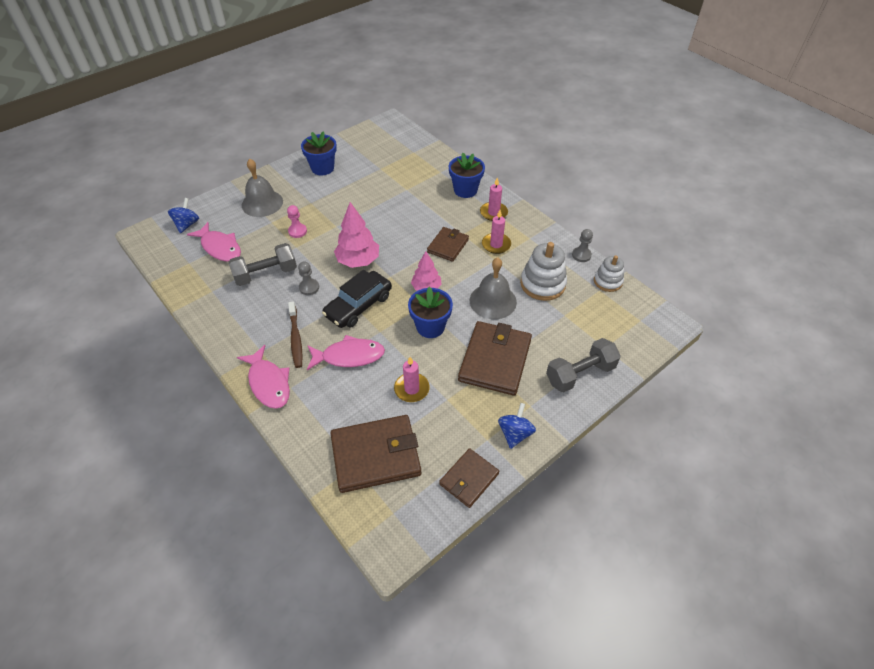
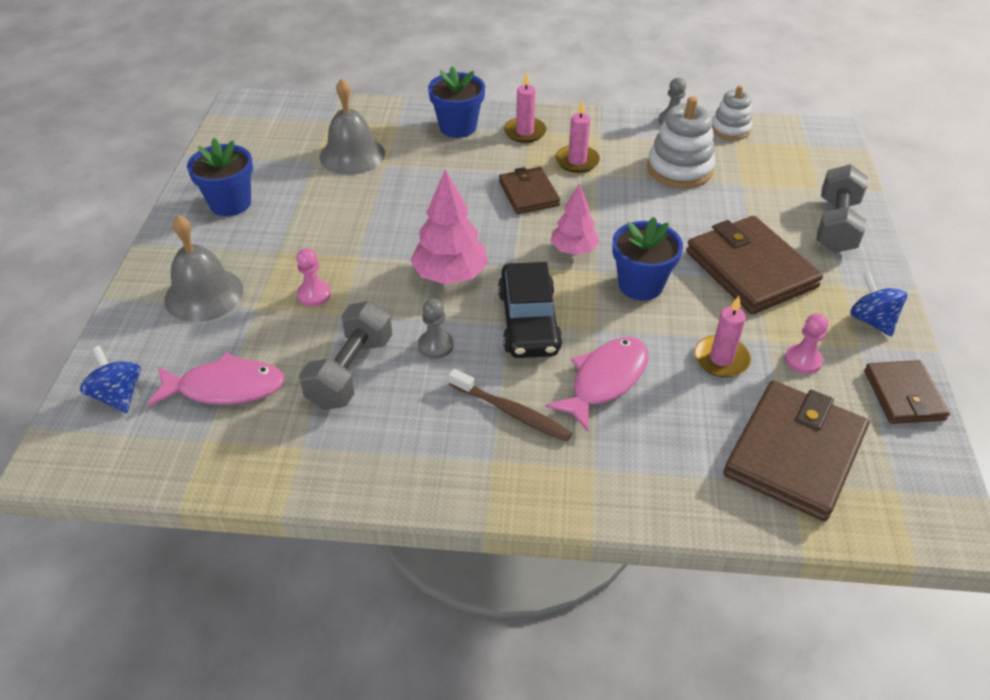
camera: 45 degrees left, 5 degrees down
pink fish [237,345,290,409] -> none
grey bell [470,258,517,319] -> grey bell moved to [320,79,385,175]
none -> pink pawn [785,313,828,374]

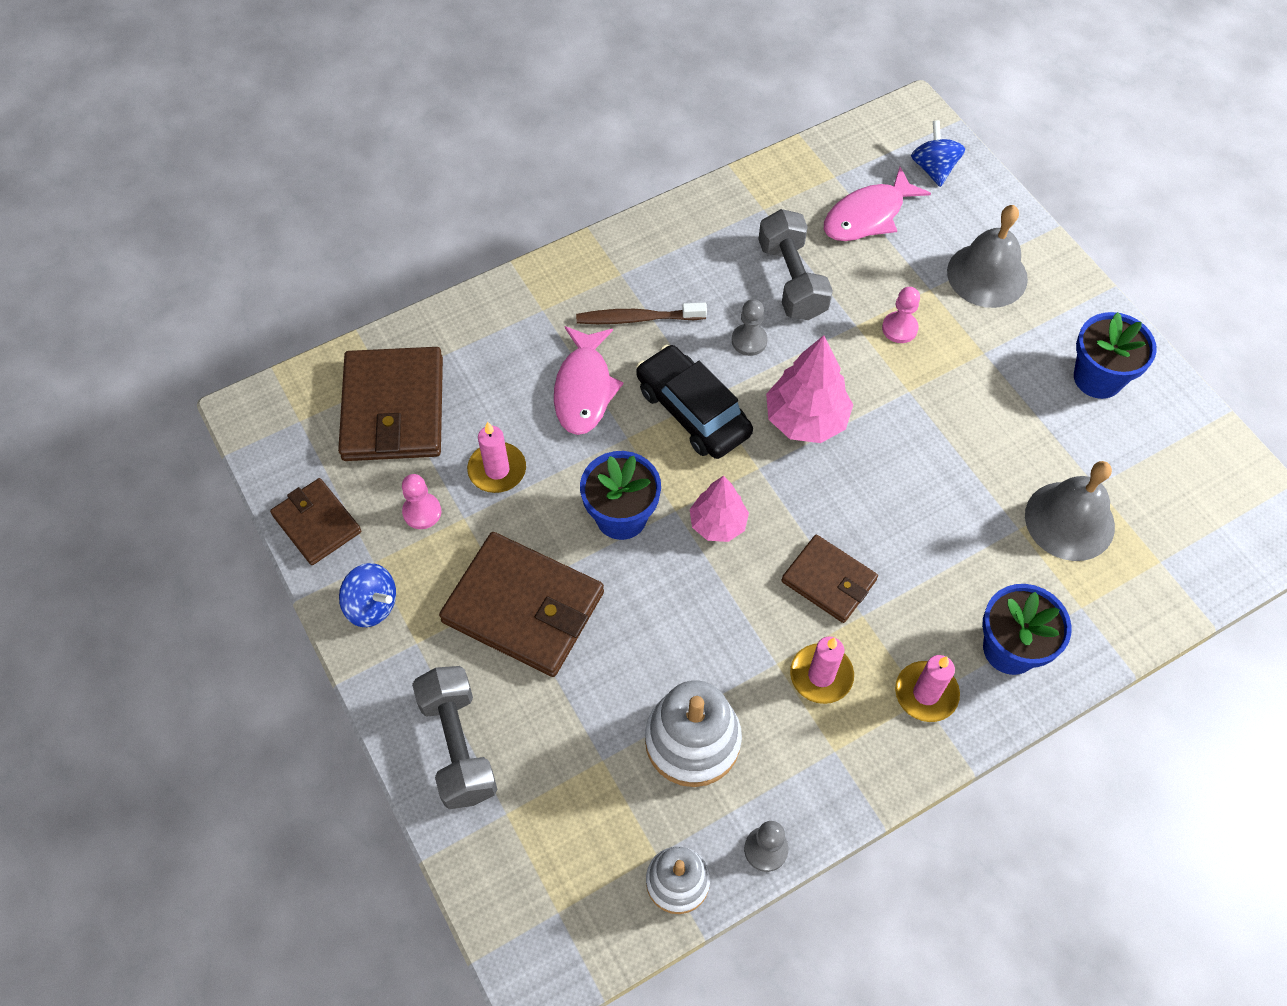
camera: 145 degrees right, 15 degrees up
blue spinning top [80,346,141,413] -> blue spinning top turned 120 degrees counterclockwise [911,120,965,187]

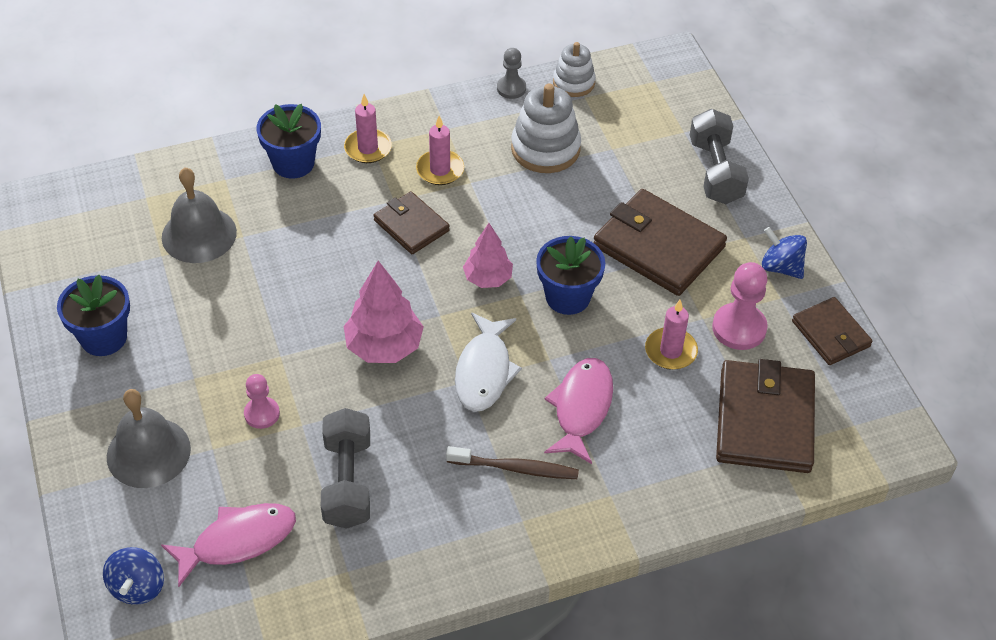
camera: 170 degrees left, 10 degrees down
pink pawn [402,474,441,529] -> pink pawn [712,262,768,350], size x1.61
black car [636,345,753,459] -> white fish [455,312,522,412]
grey pawn [732,299,768,356] -> none

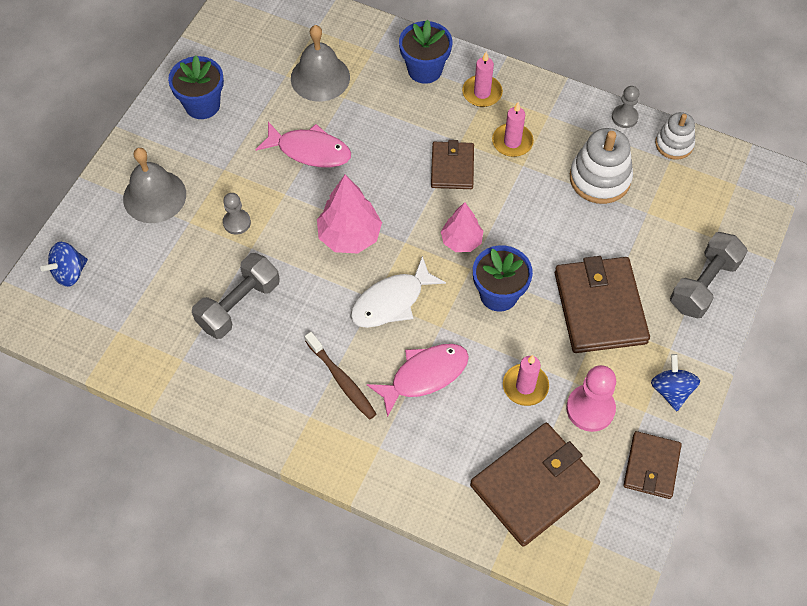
camera: 45 degrees right, 10 degrees up
pink fish [161,503,296,587] -> pink fish moved to [255,122,351,168]
pink pawn [244,374,280,429] -> grey pawn [223,193,251,235]

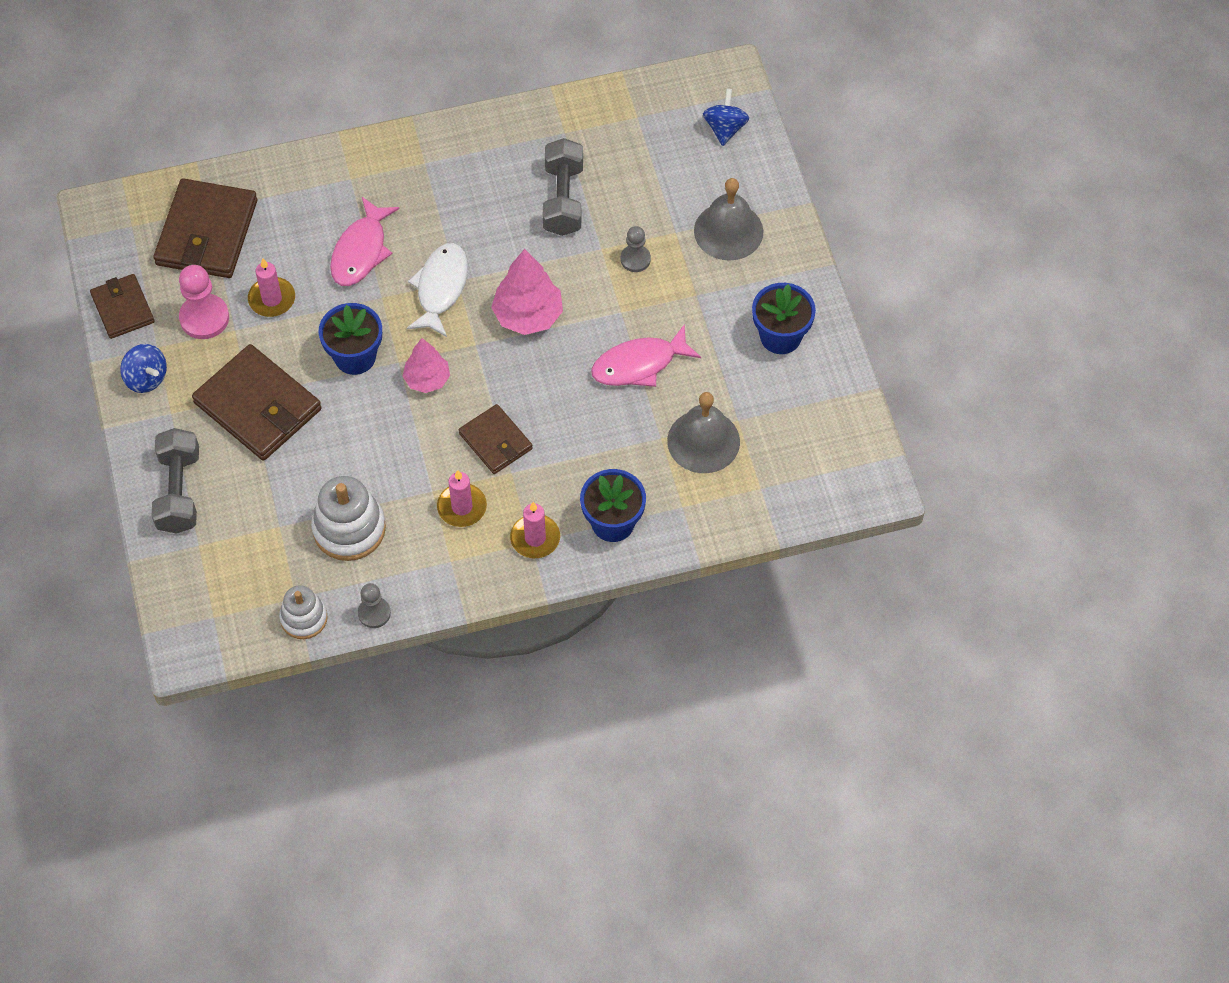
camera: 140 degrees right, 0 degrees up
brown toothbrush [305,332,376,420] -> none

